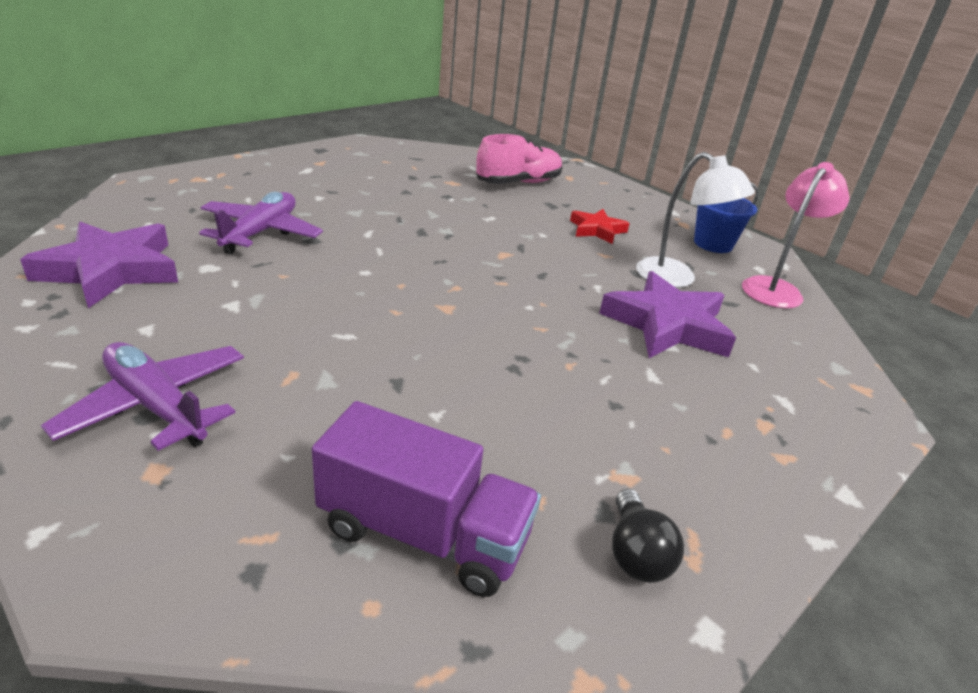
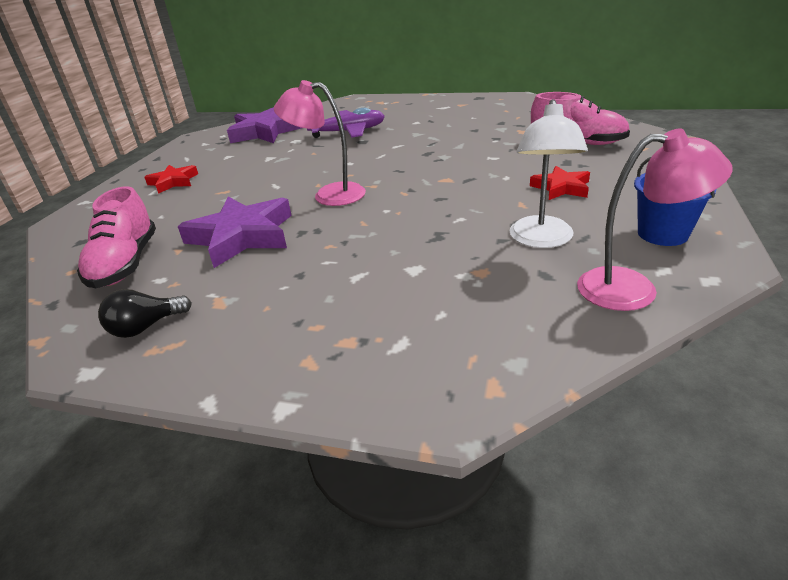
camera: 65 degrees right, 0 degrees up
purple plane [41,342,244,451] -> red star [144,165,198,194]
purple truck [312,401,541,597] -> pink shoe [77,186,156,288]
purple star [599,271,736,358] -> purple star moved to [178,197,292,268]
none -> pink lamp [274,80,366,206]

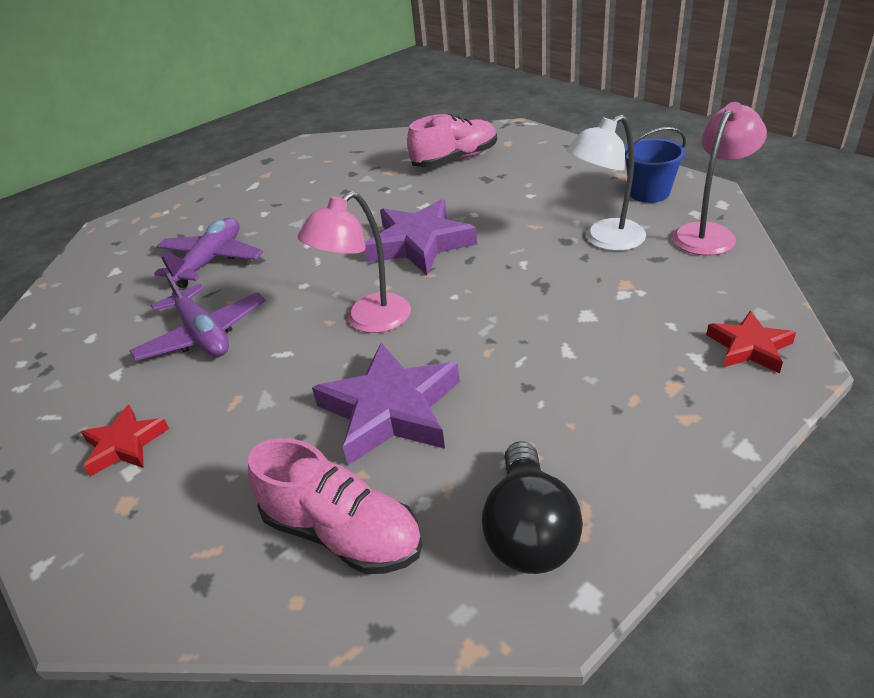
camera: 55 degrees left, 5 degrees up
black light bulb [98,289,192,338] -> black light bulb [482,441,583,574], size x1.55
purple star [227,107,302,143] -> purple star moved to [364,199,477,275]
white lamp [510,99,588,248] -> white lamp turned 105 degrees clockwise [566,115,646,251]
red star [530,166,590,200] -> red star moved to [706,311,796,373]
none -> purple plane [129,269,266,361]

